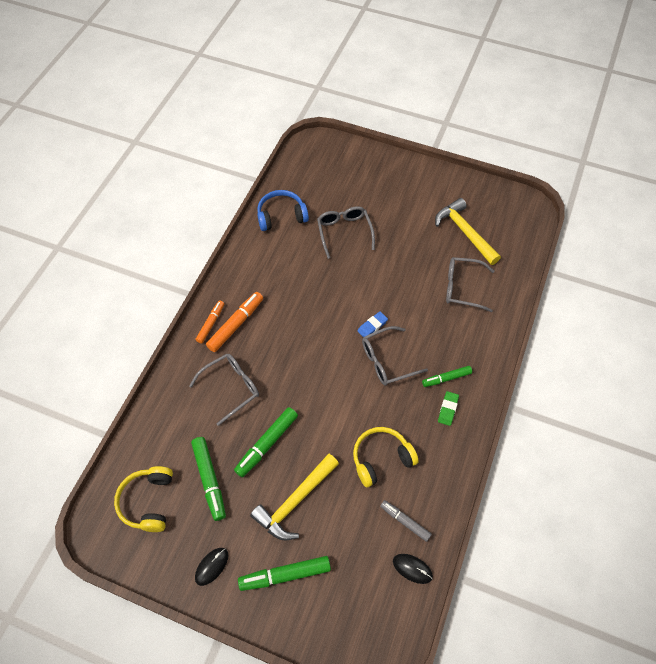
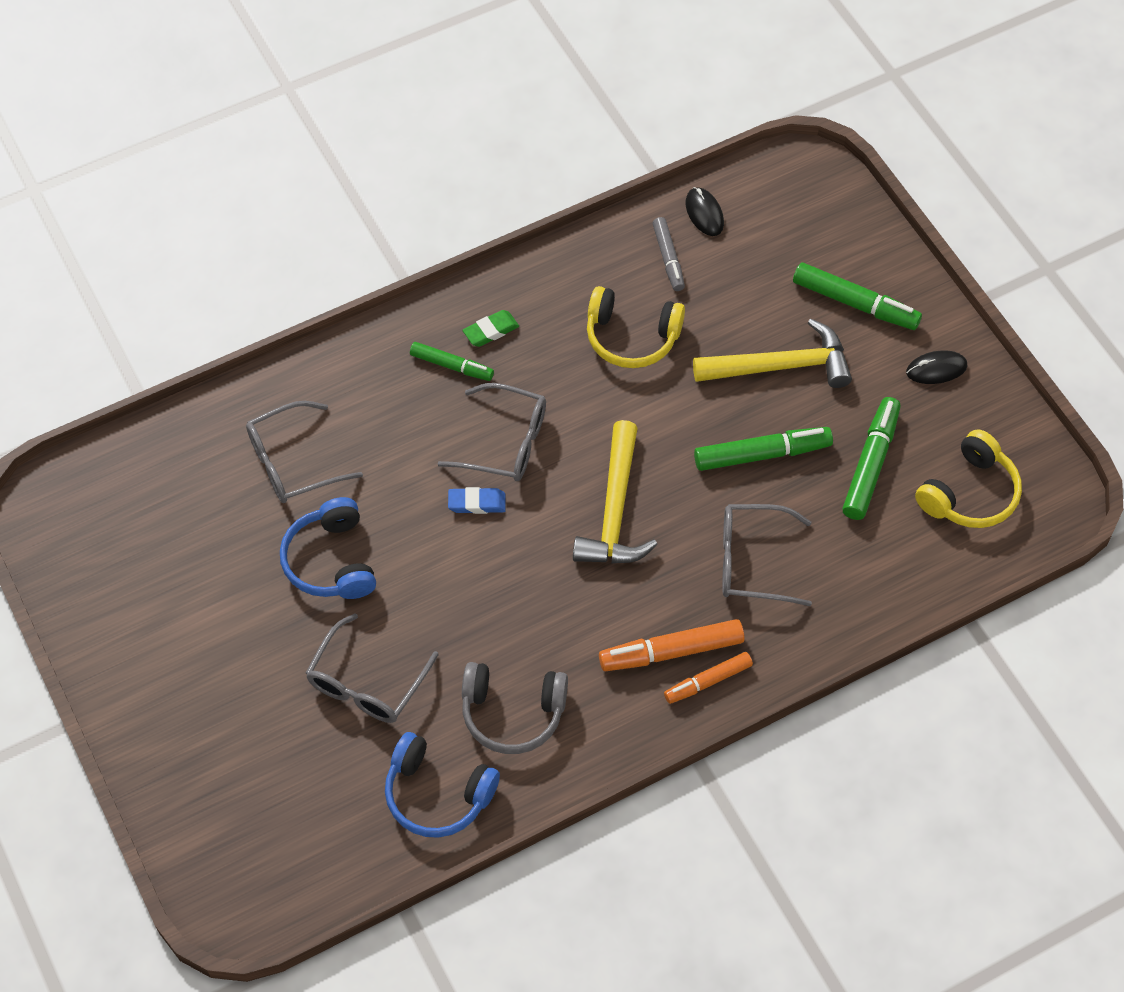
camera: 140 degrees left, 0 degrees up
yellow hammer [435,198,501,265] -> yellow hammer moved to [573,420,657,563]
grey glasses [446,257,494,312] -> grey glasses turned 105 degrees clockwise [246,401,363,503]
none -> blue headphones [280,497,376,599]
none -> grey headphones [462,662,568,754]

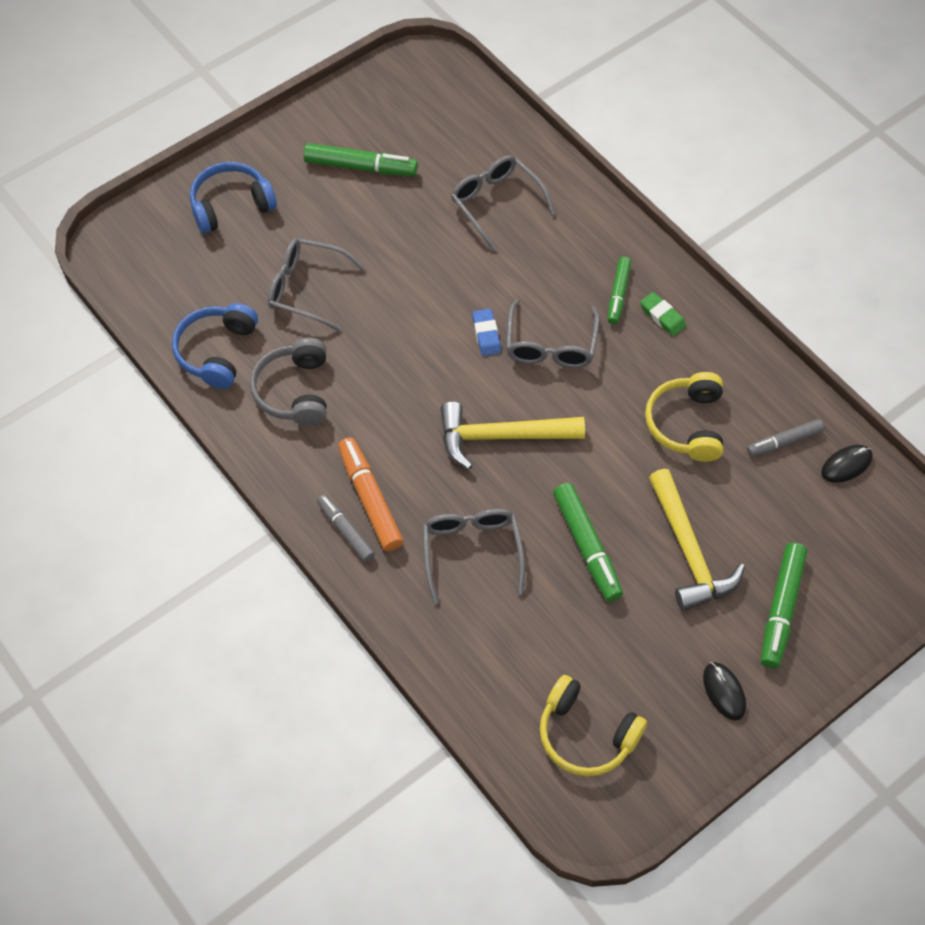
camera: 80 degrees right, 0 degrees up
blue headphones [280,497,376,599] -> blue headphones moved to [190,162,277,233]
orange marker [664,652,753,704] -> grey marker [317,494,375,562]
green marker [842,397,901,520] -> green marker moved to [303,143,418,176]

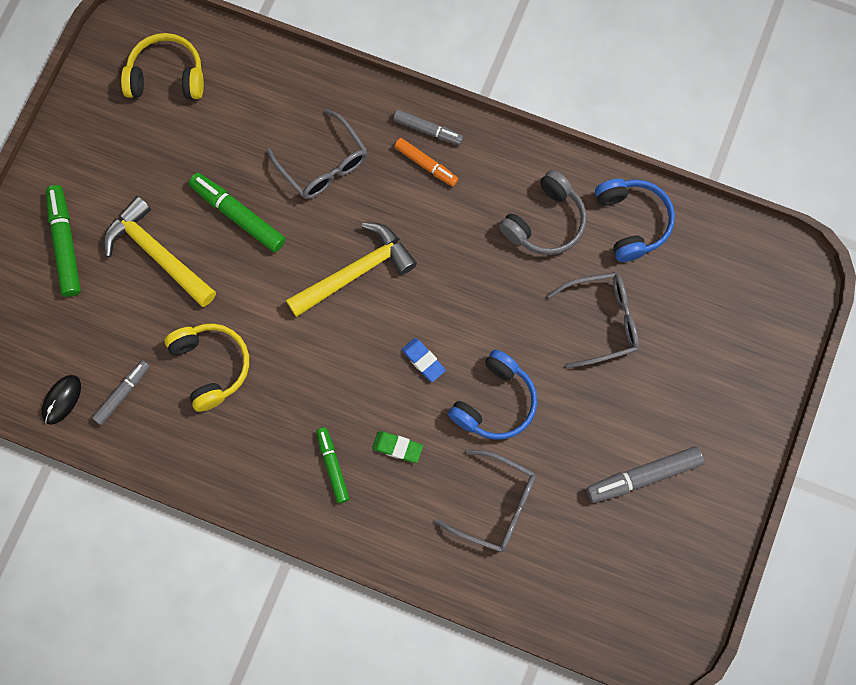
camera: 150 degrees right, 15 degrees up
blue headphones [190,162,277,233] -> blue headphones moved to [448,350,537,440]
grey headphones [250,338,327,426] -> grey headphones turned 75 degrees clockwise [499,170,587,255]
green marker [303,143,418,176] -> grey marker [587,446,704,503]
orange marker [338,437,403,551] -> orange marker [394,138,458,187], size x0.65
grey glasses [506,299,600,368] -> none
green eraser [640,292,686,336] -> green eraser moved to [372,431,423,463]
black mouse [703,662,746,720] -> none

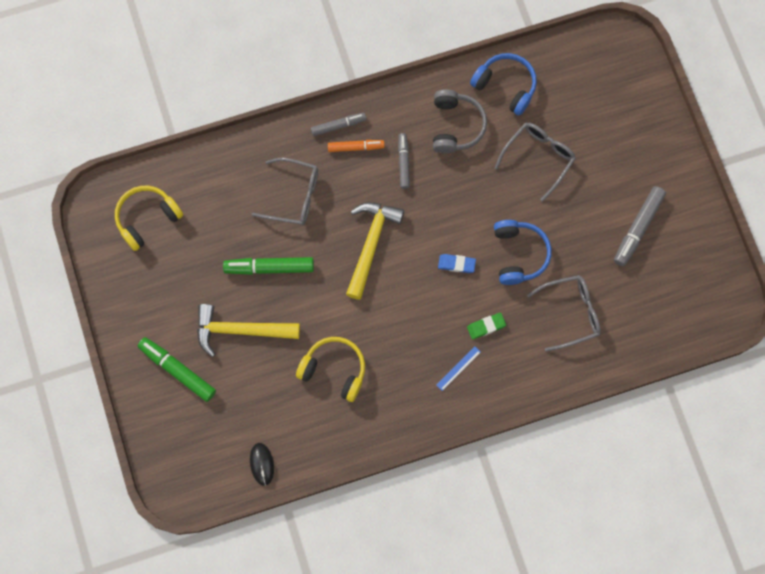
camera: 40 degrees left, 0 degrees up
grey marker [92,360,150,425] -> grey marker moved to [398,133,410,189]
green marker [316,427,350,503] -> blue ruler [437,346,481,391]

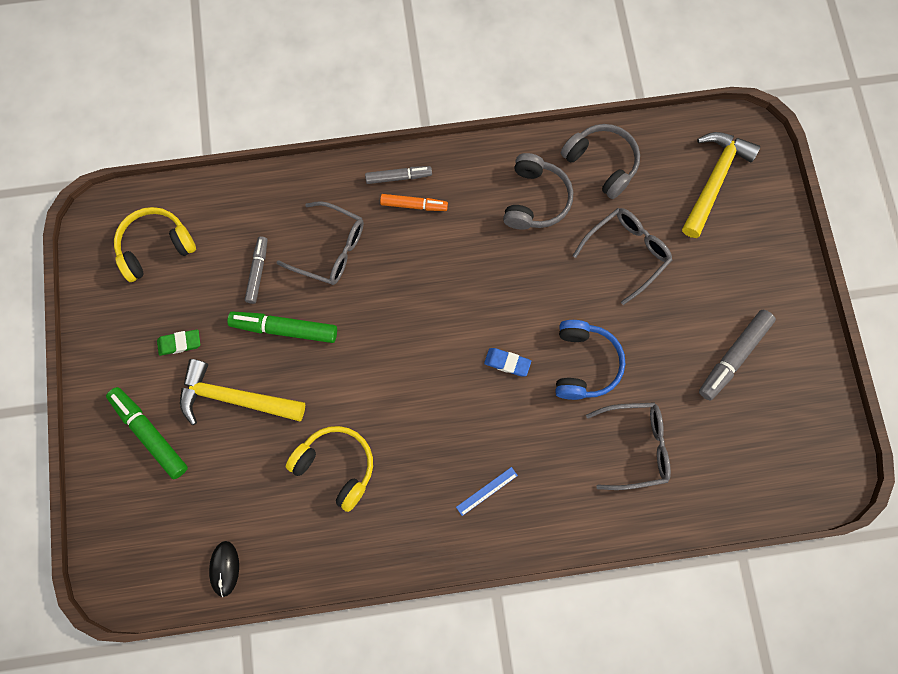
camera: 10 degrees right, 0 degrees up
yellow hammer [346,202,404,300] -> yellow hammer moved to [682,132,760,238]
grey marker [398,133,410,189] -> grey marker moved to [245,236,268,304]
green eraser [467,313,506,339] -> green eraser moved to [157,329,200,356]
blue headphones [470,53,537,116] -> grey headphones [561,124,640,199]

